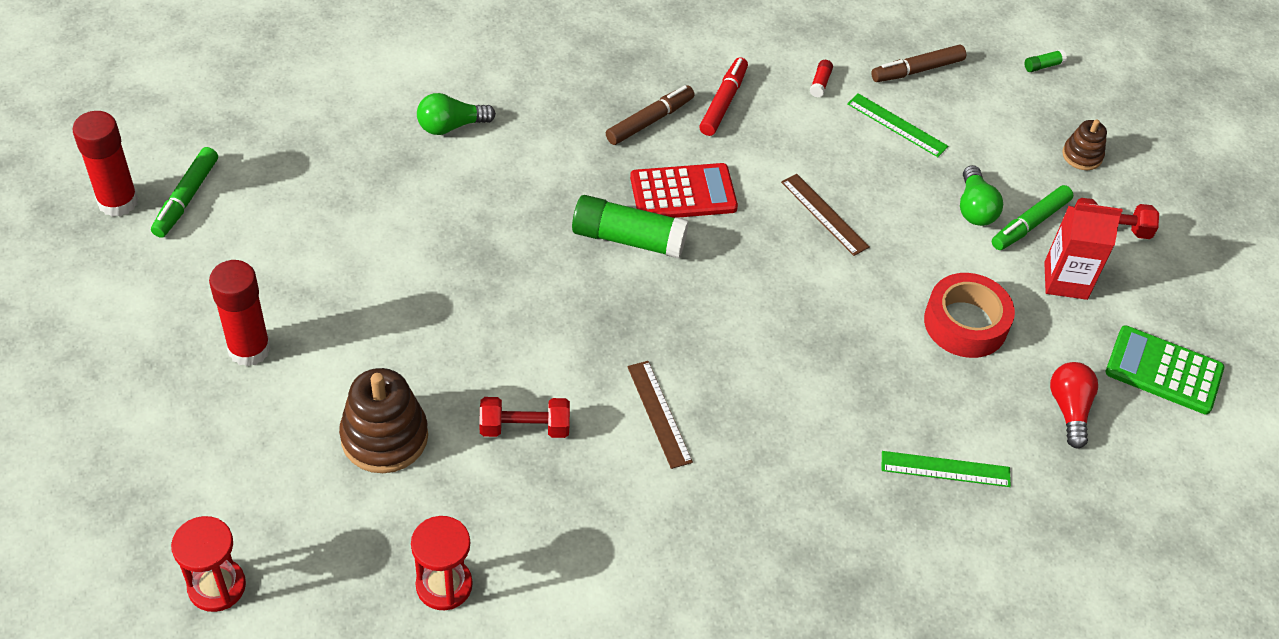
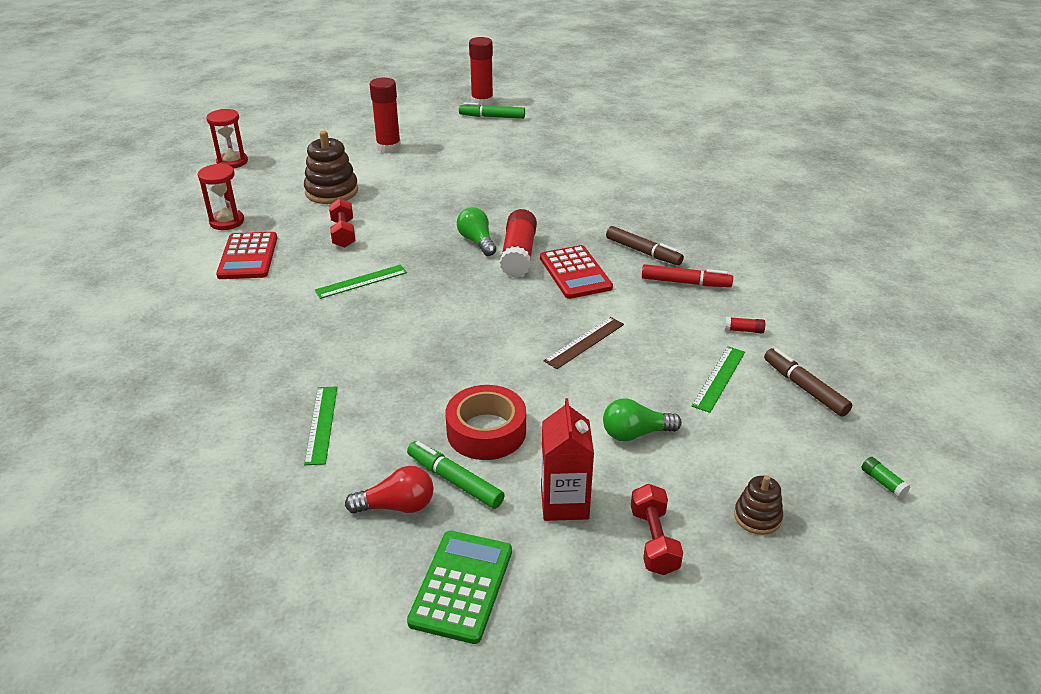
camera: 85 degrees right, 15 degrees down
green light bulb [417,93,496,135] -> green light bulb moved to [457,207,496,256]
green glue stick [572,195,689,259] -> red glue stick [500,209,537,277]
brown ruler [627,361,693,469] -> green ruler [314,265,407,299]
green marker [992,185,1073,250] -> green marker moved to [407,441,505,509]
none -> red calculator [216,232,277,279]

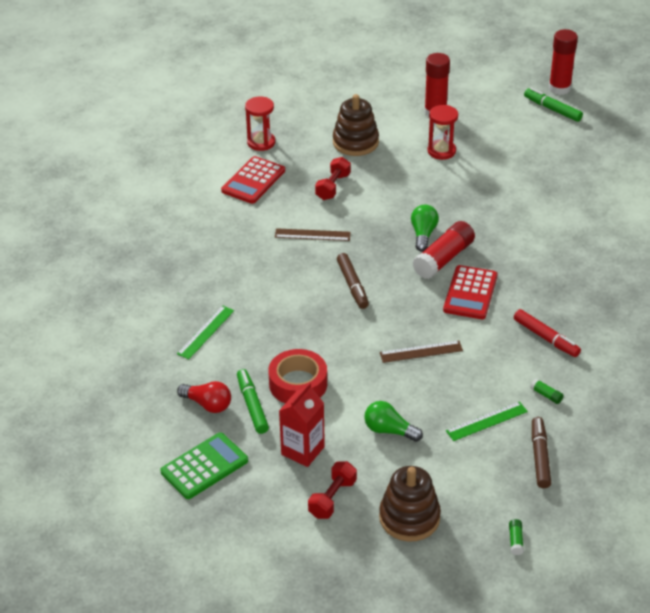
camera: 35 degrees right, 5 degrees up
red hourglass [206,109,248,169] -> red hourglass moved to [428,105,458,160]
green ruler [314,265,407,299] -> brown ruler [275,228,351,241]
brown marker [606,226,684,266] -> brown marker moved to [337,253,369,309]
red glue stick [724,317,765,333] -> green glue stick [530,379,564,404]
brown stacking toy [734,475,783,535] -> brown stacking toy [379,466,441,542], size x1.79

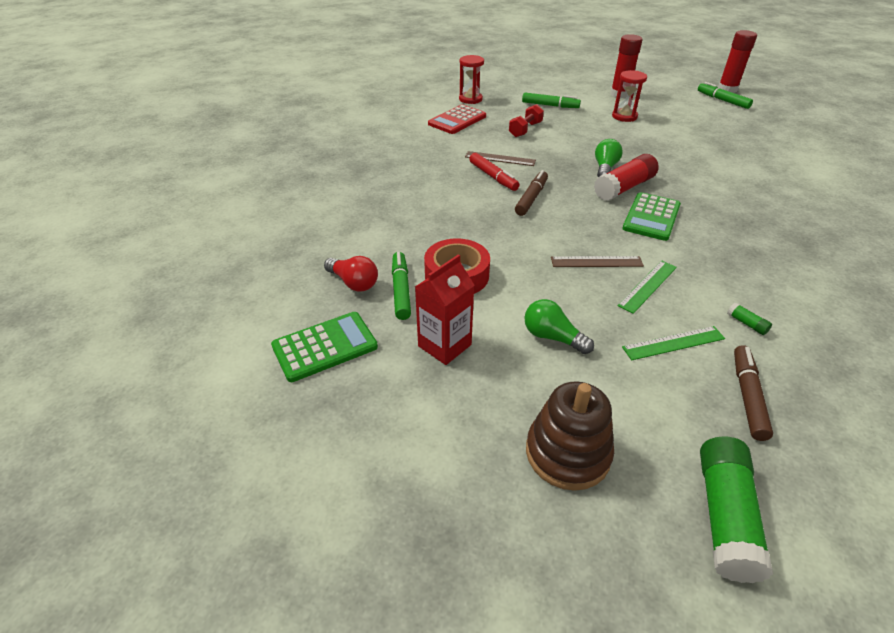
camera: 10 degrees right, 0 degrees up
green ruler [177,305,234,359] -> green ruler moved to [617,261,677,314]
red dumbbell [308,461,357,519] -> none
brown stacking toy [333,94,379,156] -> green marker [522,93,581,108]
brown marker [337,253,369,309] -> brown marker turned 150 degrees counterclockwise [515,170,548,216]
red calculator [443,265,497,319] -> green calculator [622,192,681,241]
green glue stick [509,519,524,555] -> green glue stick [700,436,773,583], size x2.43
red marker [514,309,581,357] -> red marker moved to [469,153,520,191]

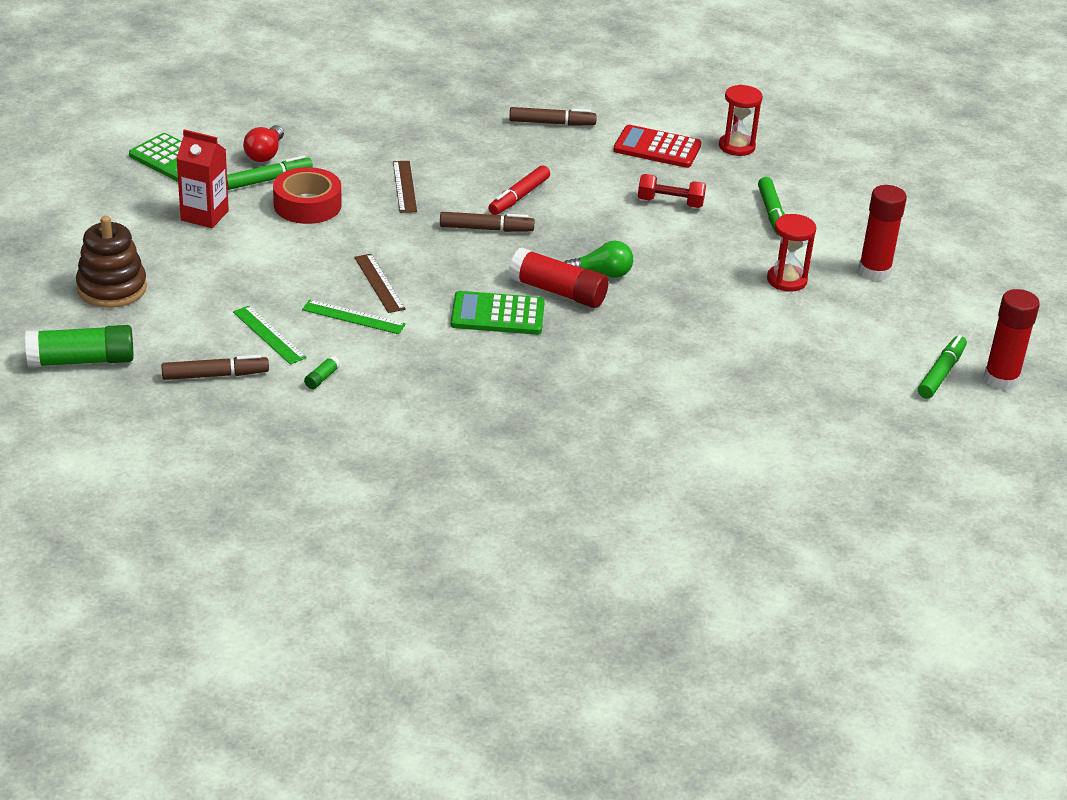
camera: 65 degrees right, 5 degrees down
brown ruler [465,151,536,166] -> brown ruler moved to [393,161,417,213]
green light bulb [525,299,594,354] -> none
none -> brown marker [509,107,597,126]

